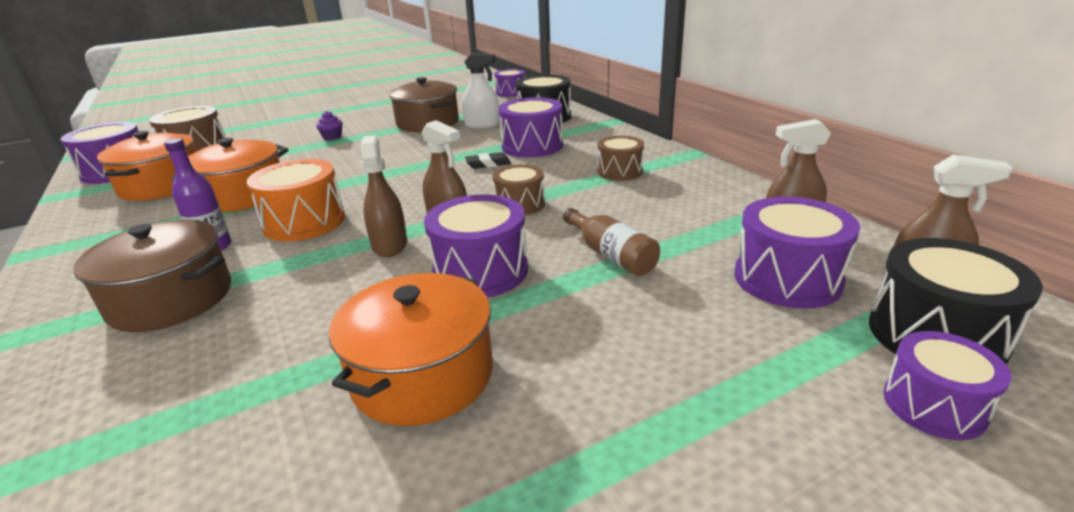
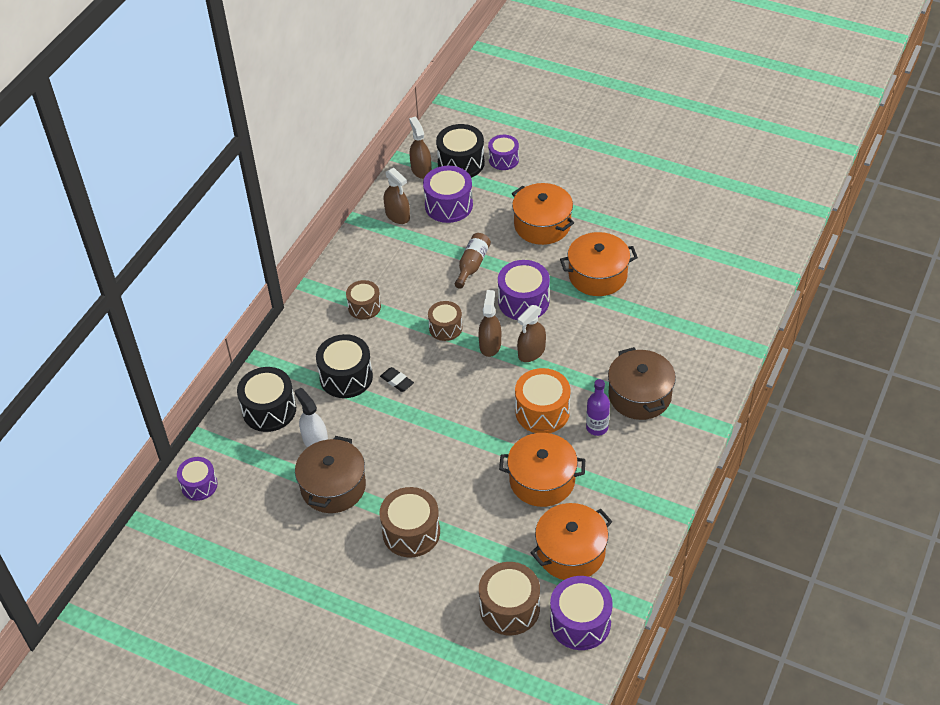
camera: 125 degrees left, 20 degrees up
purple cupcake [316,111,342,140] -> brown drum [379,487,440,557]
purple drum [499,97,563,158] -> black drum [316,334,373,398]
none -> orange pot [512,183,574,245]

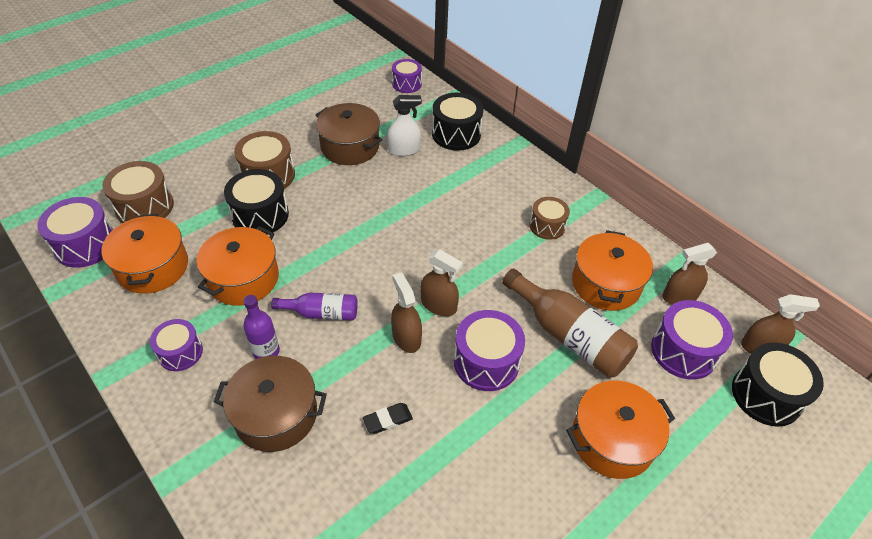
camera: 110 degrees right, 0 degrees up
black drum [316,334,373,398] -> black drum moved to [224,169,289,235]
black eraser [380,367,414,392] -> black eraser moved to [363,403,413,434]
brown drum [428,301,462,341] -> none
brown bottle [455,233,491,289] -> brown bottle [502,269,638,378], size x1.72
purple drum [488,135,519,170] -> purple drum moved to [150,319,203,371]
orange drum [515,368,571,433] -> purple bottle [271,293,358,320]
orange pot [560,232,638,296] -> orange pot moved to [572,230,653,311]

